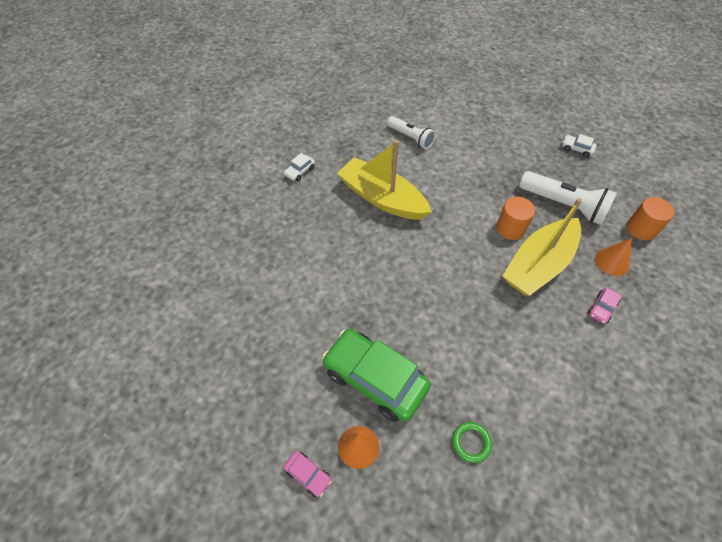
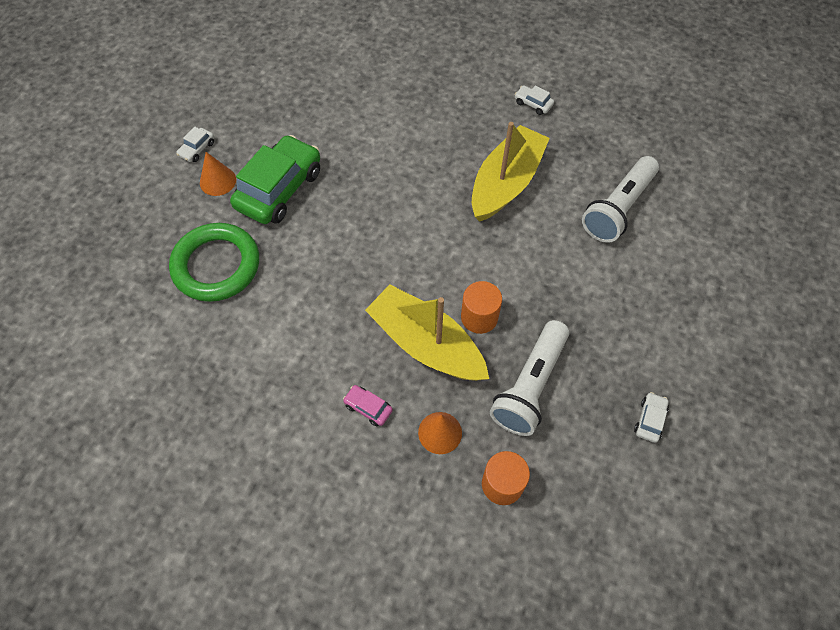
camera: 85 degrees right, 5 degrees up
pink car [283,451,332,497] -> white car [176,127,214,162]
white flashlight [387,116,436,149] -> white flashlight [582,156,659,243], size x1.54
green ring [452,422,492,463] -> green ring [169,223,259,302], size x2.38

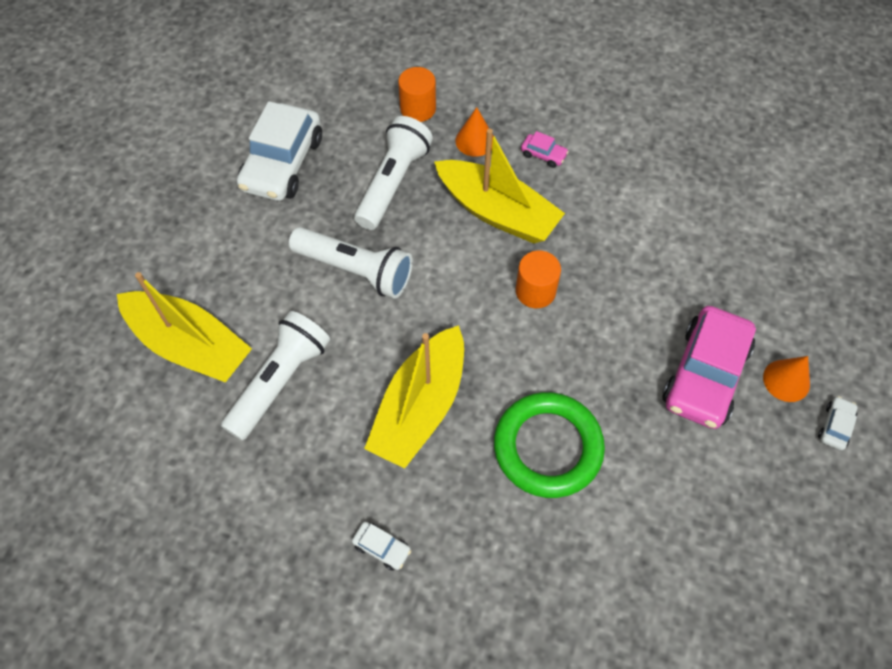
camera: 175 degrees right, 0 degrees up
green ring [169,223,259,302] -> green ring moved to [494,392,605,498]
green car [230,135,320,224] -> pink car [662,306,756,429]
orange cylinder [461,281,502,334] -> orange cylinder moved to [516,251,561,308]
white car [634,392,669,443] -> white car [237,101,322,201], size x2.40
none -> yellow boat [117,272,252,383]
none -> white flashlight [289,227,413,299]

